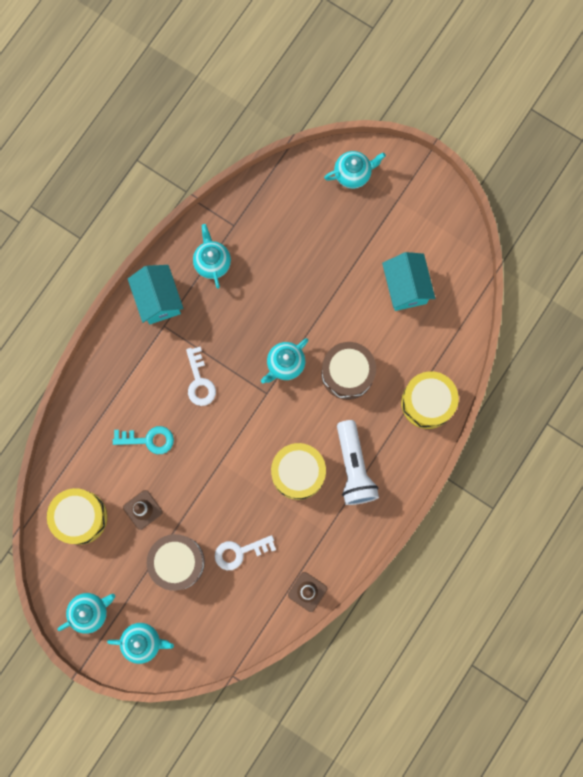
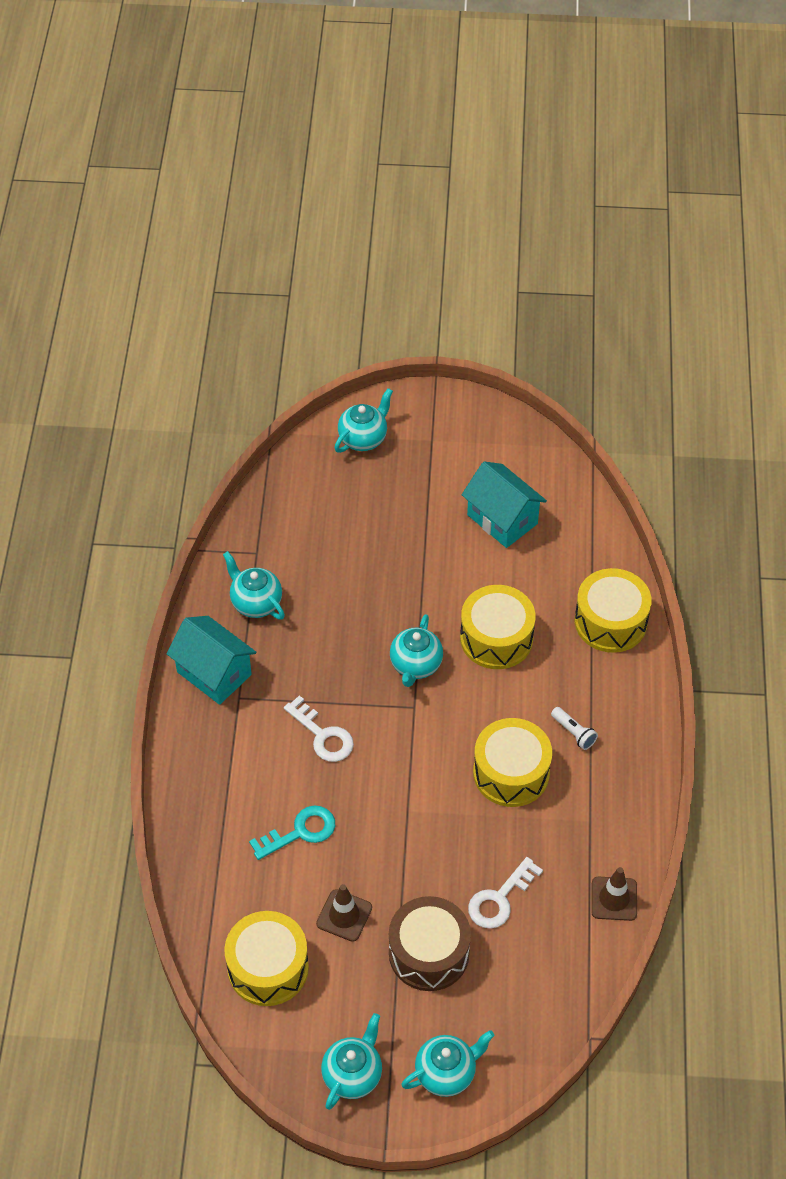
camera: 30 degrees left, 25 degrees down
brown drum [321,342,376,400] -> yellow drum [460,585,536,669]
white flashlight [337,420,379,505] -> white flashlight [551,707,598,750], size x0.45

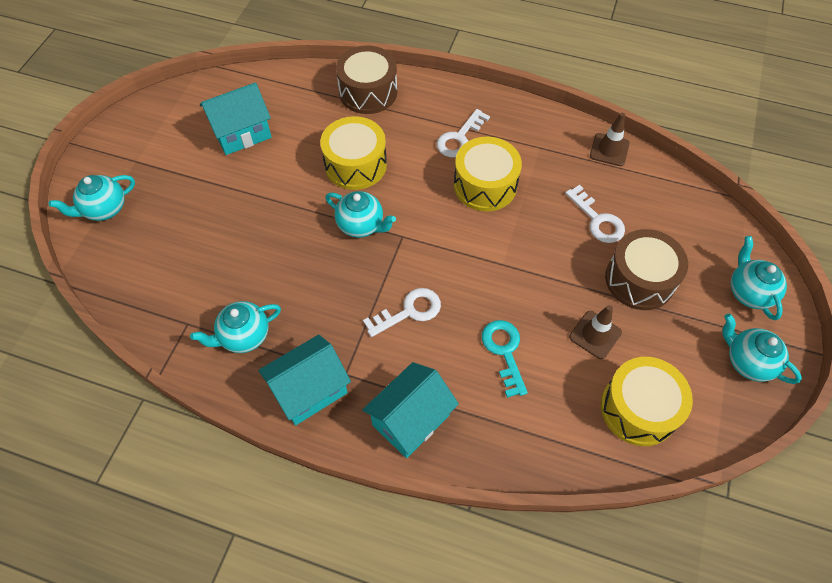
camera: 75 degrees left, 5 degrees up
turquoise teapot [334,388,393,453] -> turquoise teapot turned 90 degrees counterclockwise [49,175,135,221]
white flashlight [551,707,598,750] -> white key [437,109,490,157]
yellow drum [575,568,652,653] -> brown drum [336,45,397,114]
none -> turquoise house [362,362,459,458]

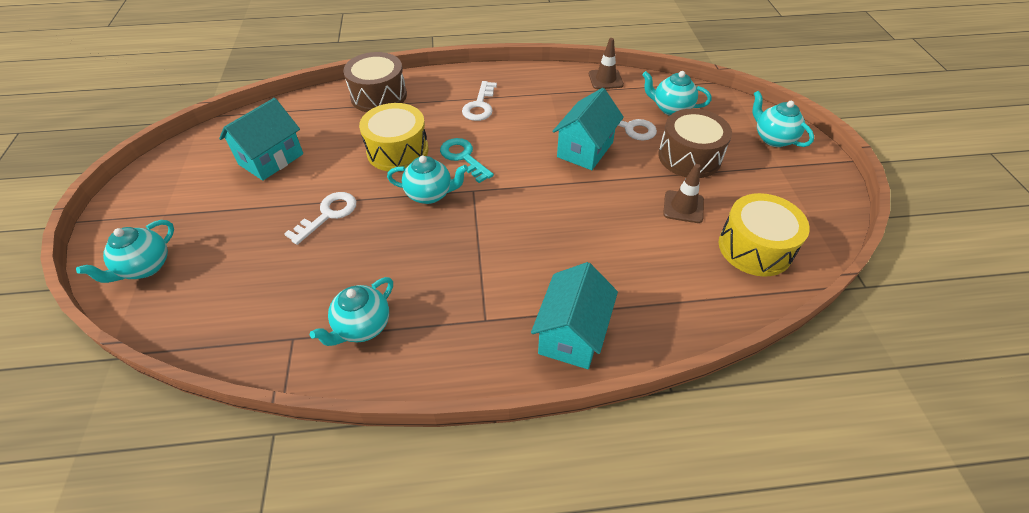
camera: 25 degrees left, 10 degrees down
turquoise house [258,335,351,425] -> turquoise house moved to [552,88,624,170]
white key [363,288,441,337] -> white key moved to [284,192,356,245]
yellow drum [454,137,522,211] -> none
turquoise key [482,320,528,398] -> turquoise key moved to [440,138,494,183]
turquoise teapot [722,313,802,384] -> turquoise teapot moved to [642,71,711,116]

